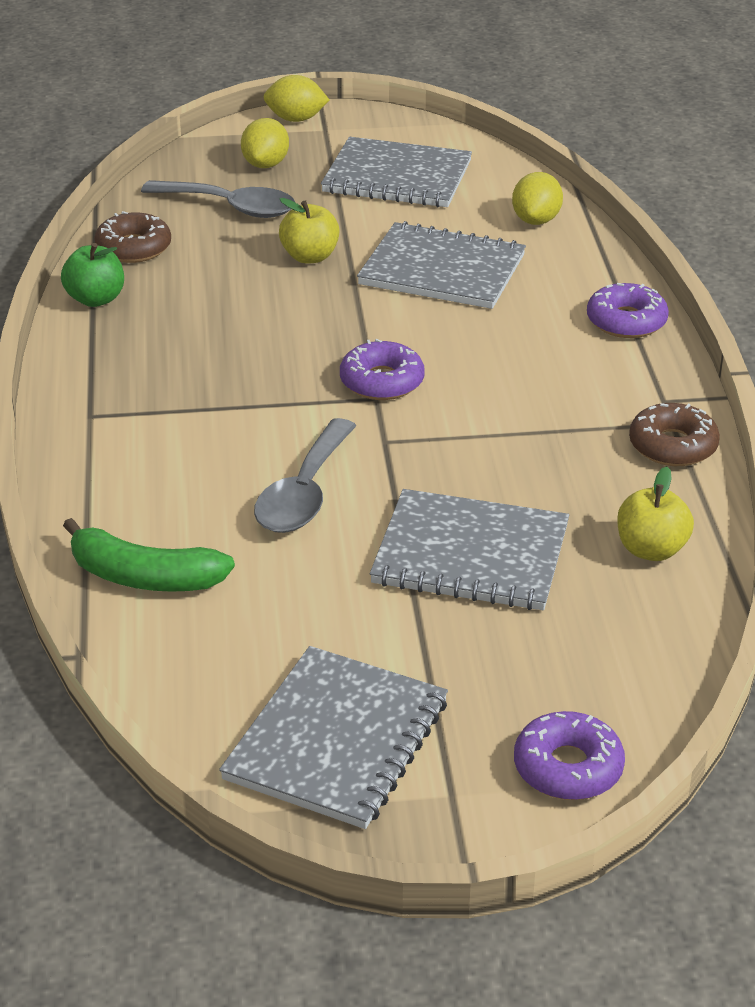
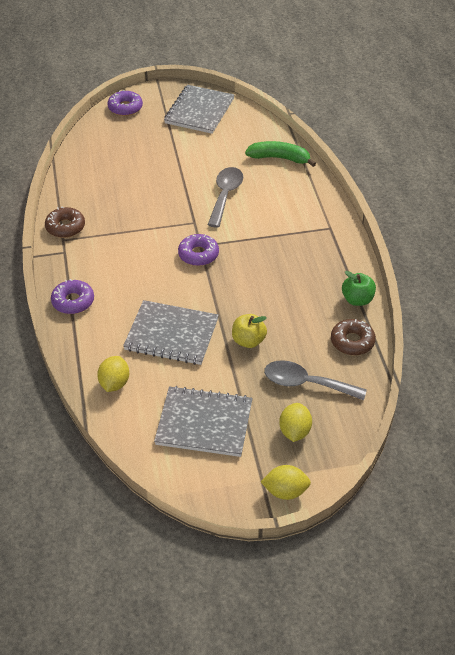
camera: 175 degrees right, 10 degrees up
grey notebook [370,489,569,610] -> none
yellow apple [617,466,694,561] -> none

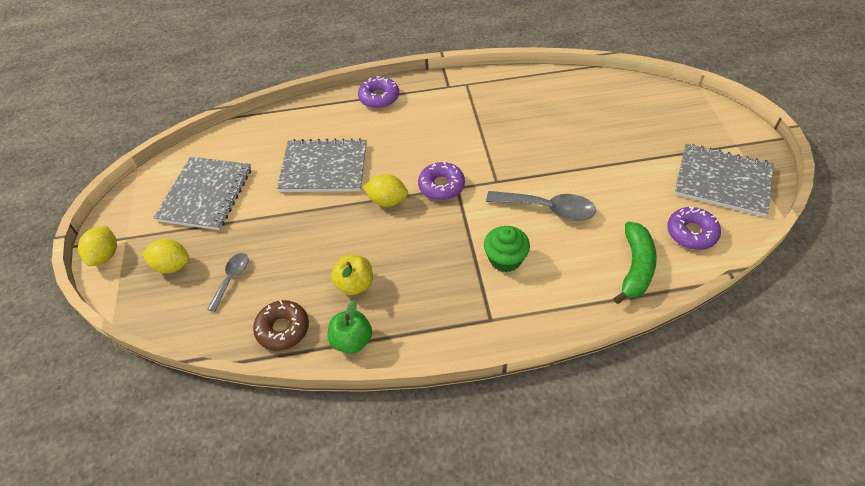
camera: 95 degrees right, 5 degrees up
brown donut [45,206,85,238] -> none
yellow lemon [97,356,129,392] -> yellow lemon moved to [363,174,408,207]
purple donut [108,90,143,116] -> purple donut moved to [667,207,721,250]
grey notebook [123,300,219,365] -> grey notebook turned 75 degrees clockwise [277,138,367,192]
yellow apple [232,314,267,348] -> yellow apple moved to [331,255,373,295]
grey spoon [264,360,367,400] -> grey spoon [207,253,249,312], size x0.60
none -> green cupcake [484,226,530,272]

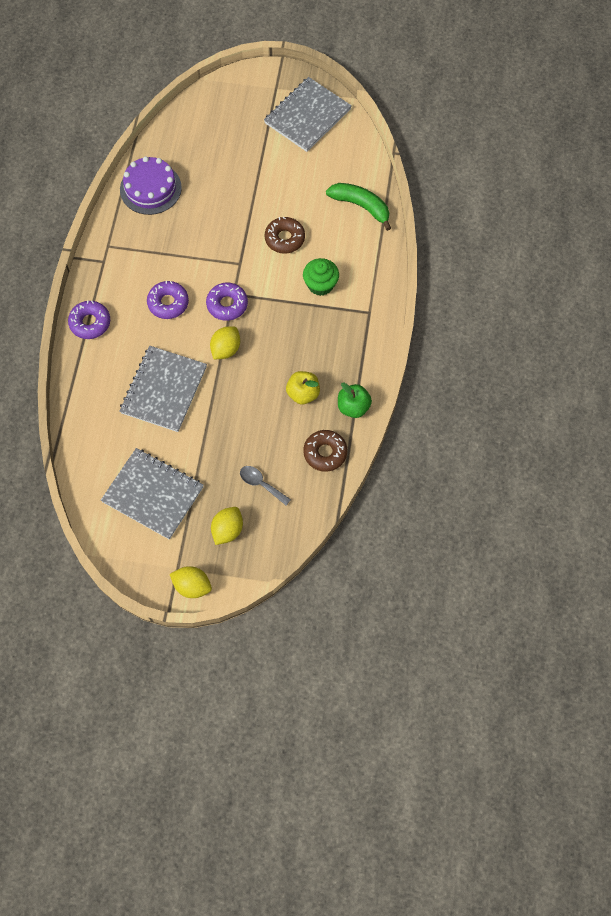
camera: 75 degrees left, 15 degrees up
grey spoon [486,191,596,221] -> brown donut [265,216,305,254]
purple donut [667,207,721,250] -> purple donut moved to [147,281,189,319]
none -> purple cake [120,156,182,215]

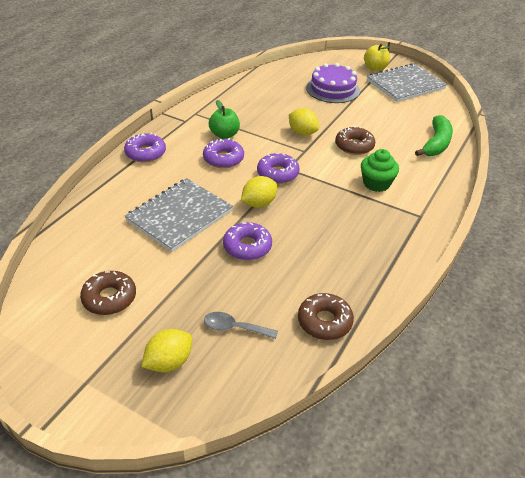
camera: 20 degrees right, 25 degrees down
grey notebook [101,448,204,540] -> brown donut [80,271,136,315]
purple cake [120,156,182,215] -> purple cake moved to [306,63,360,103]
yellow lemon [170,566,212,598] -> yellow lemon moved to [289,108,319,136]
grey spoon [240,466,291,505] -> grey spoon turned 45 degrees counterclockwise [204,312,278,339]
yellow apple [286,371,320,405] -> yellow apple moved to [364,43,390,71]
green banana [326,183,391,231] -> green banana turned 60 degrees clockwise [415,115,453,156]
green apple [338,383,372,418] -> green apple moved to [209,100,240,139]
none -> purple donut [223,222,272,260]

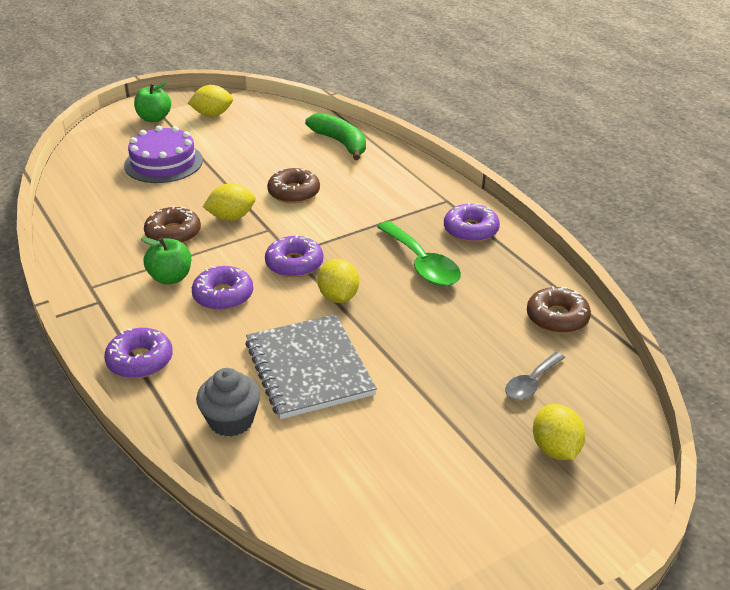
camera: 60 degrees left, 5 degrees down
brown donut [80,271,136,315] -> brown donut moved to [144,206,201,243]
purple donut [223,222,272,260] -> purple donut moved to [444,203,500,242]
green cupcake [361,149,399,192] -> none
yellow apple [364,43,390,71] -> green apple [134,82,171,122]
grey notebook [367,63,447,102] -> yellow lemon [188,85,233,117]
none -> grey cupcake [196,368,260,437]
none -> green spoon [377,221,461,286]

